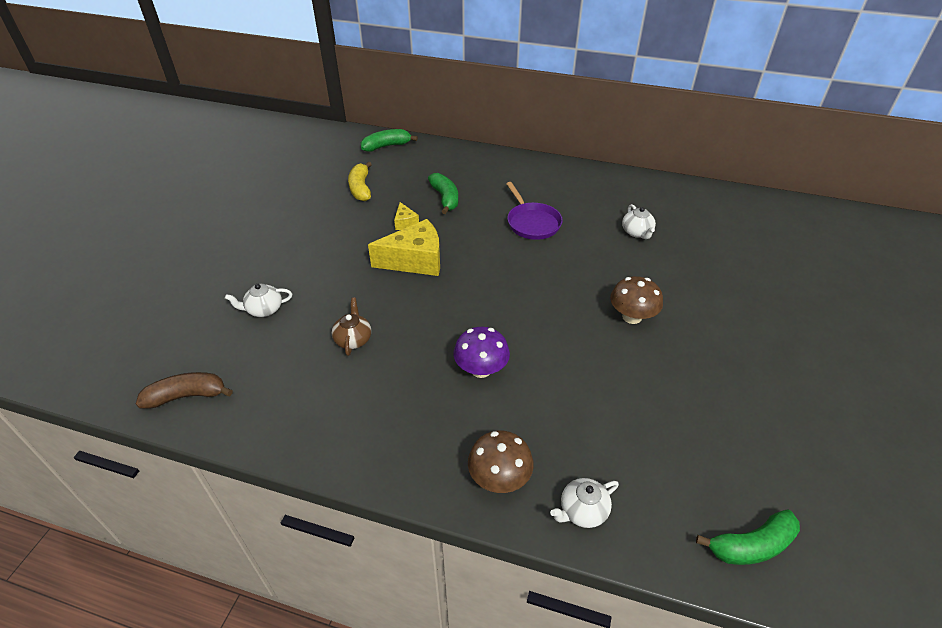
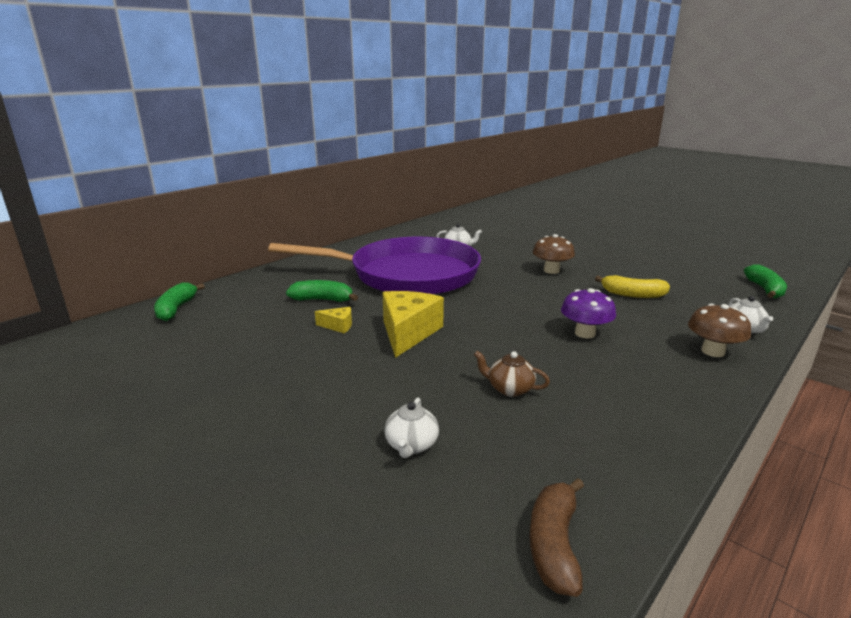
camera: 65 degrees left, 20 degrees down
yellow banana [348,162,372,201] -> yellow banana moved to [595,275,670,298]
purple pan [506,182,563,240] -> purple pan [268,237,481,295], size x2.39

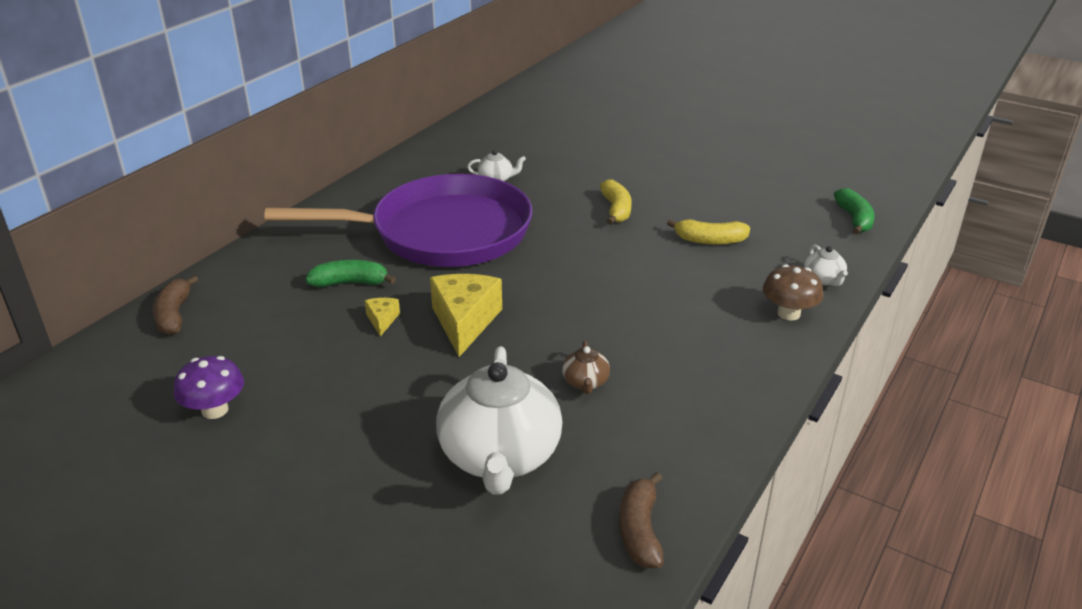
camera: 10 degrees left, 10 degrees up
green banana [154,282,205,321] -> brown banana [153,275,198,335]
yellow cheese [315,307,352,333] -> yellow cheese turned 90 degrees counterclockwise [365,298,400,336]
white teapot [384,397,439,458] -> white teapot [436,346,563,494], size x2.37
brown teapot [474,351,550,397] -> brown teapot turned 105 degrees counterclockwise [562,341,610,394]
brown mushroom [533,234,575,274] -> yellow banana [600,179,632,225]
purple mushroom [561,288,616,339] -> purple mushroom moved to [174,356,244,419]

